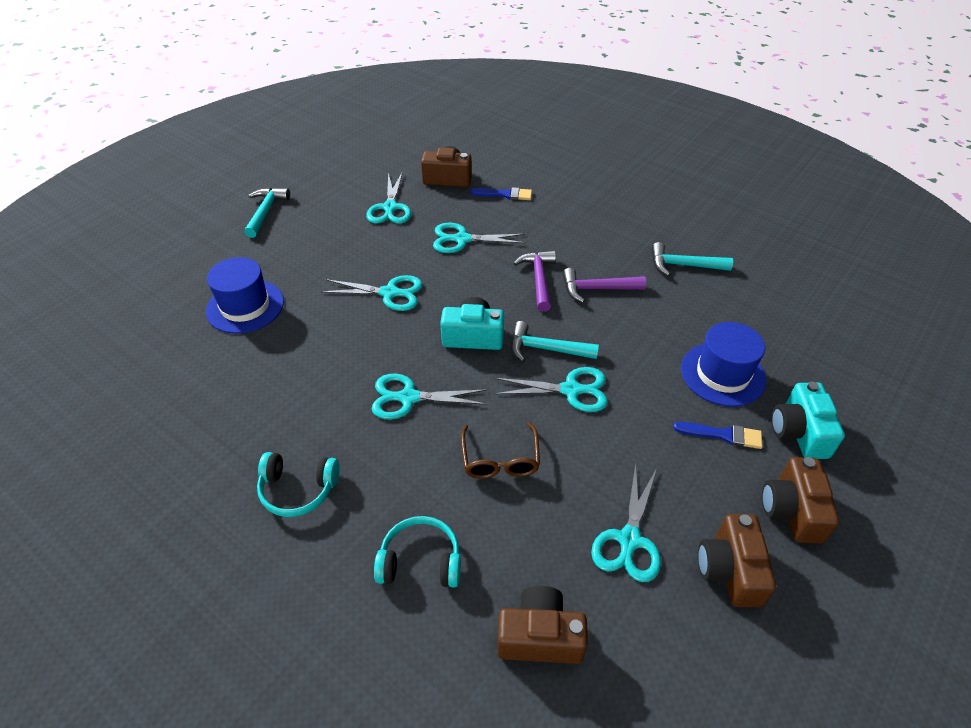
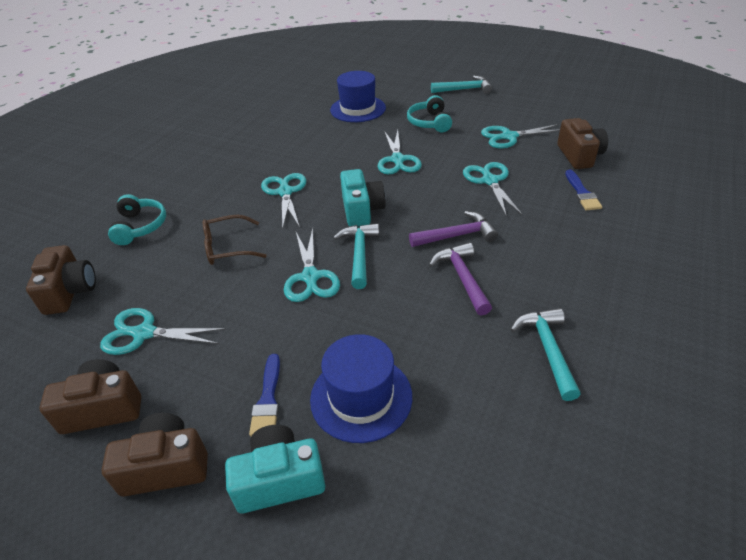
camera: 80 degrees right, 5 degrees down
turquoise headphones [257,452,340,517] -> turquoise headphones moved to [407,95,452,132]

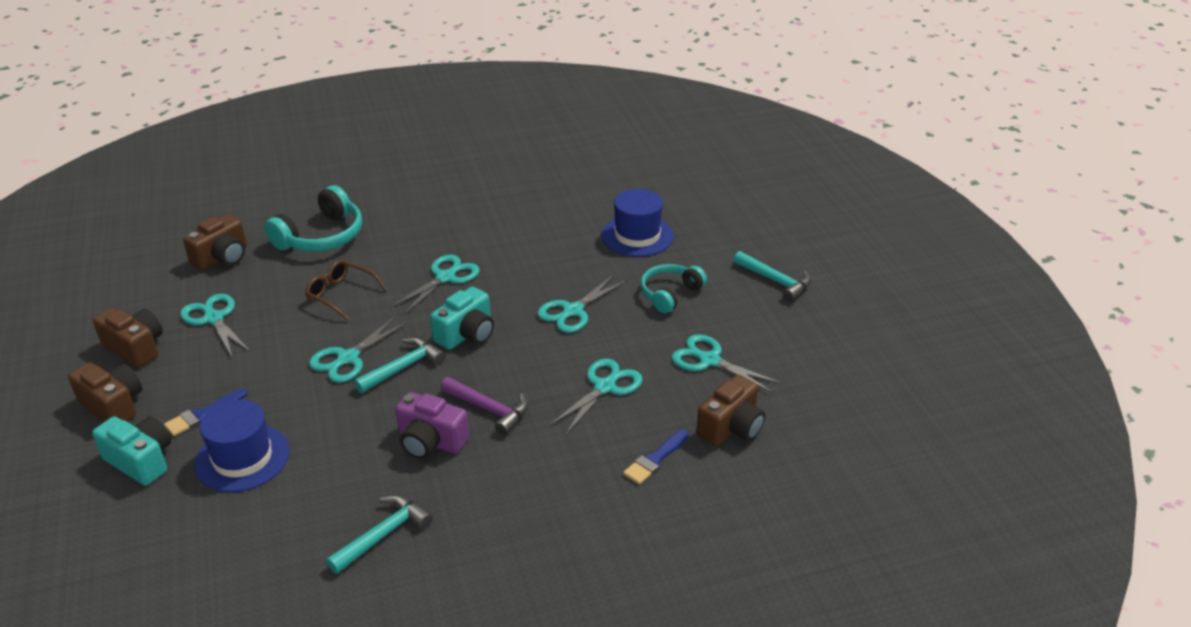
camera: 45 degrees right, 5 degrees down
turquoise headphones [108,194,166,245] -> turquoise headphones [264,185,362,251], size x1.50
purple hammer [429,243,492,315] -> purple camera [395,392,469,459]

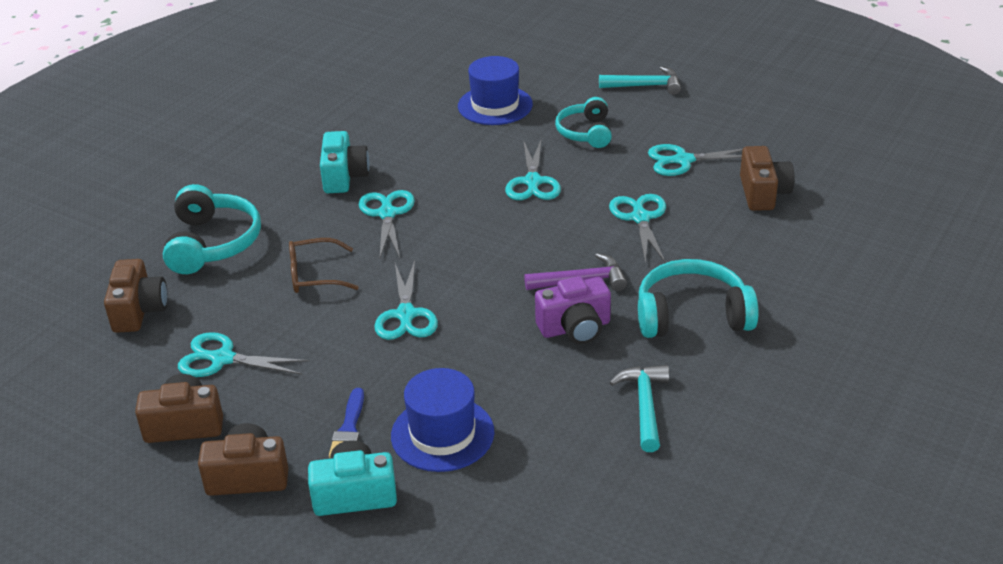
camera: 40 degrees left, 0 degrees up
turquoise hammer [354,337,446,393] -> none
turquoise camera [430,287,494,350] -> turquoise camera moved to [320,131,370,193]
blue brush [623,429,689,484] -> none
none -> turquoise headphones [638,259,759,338]

